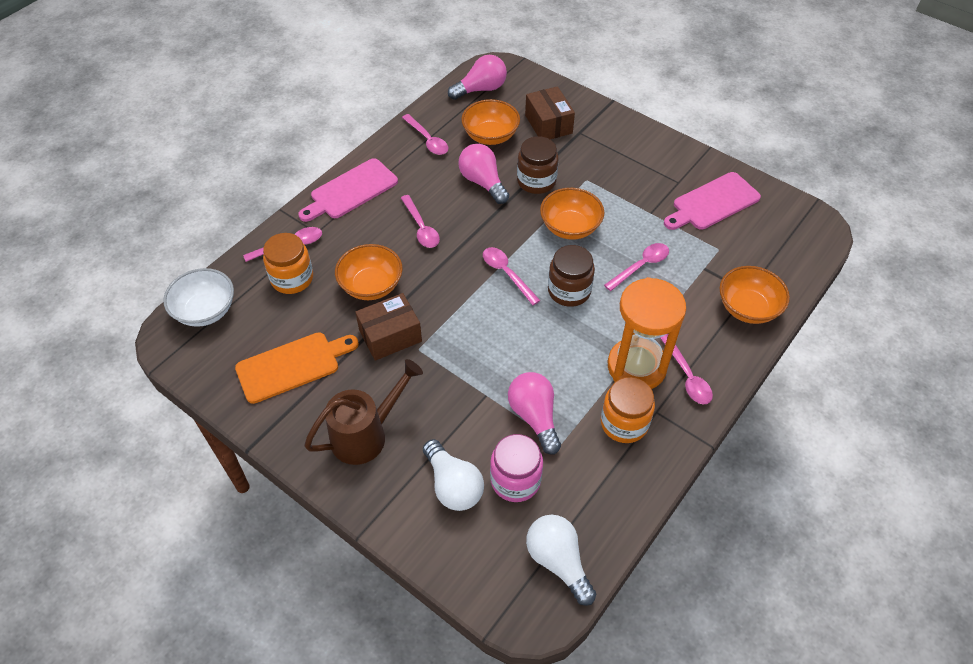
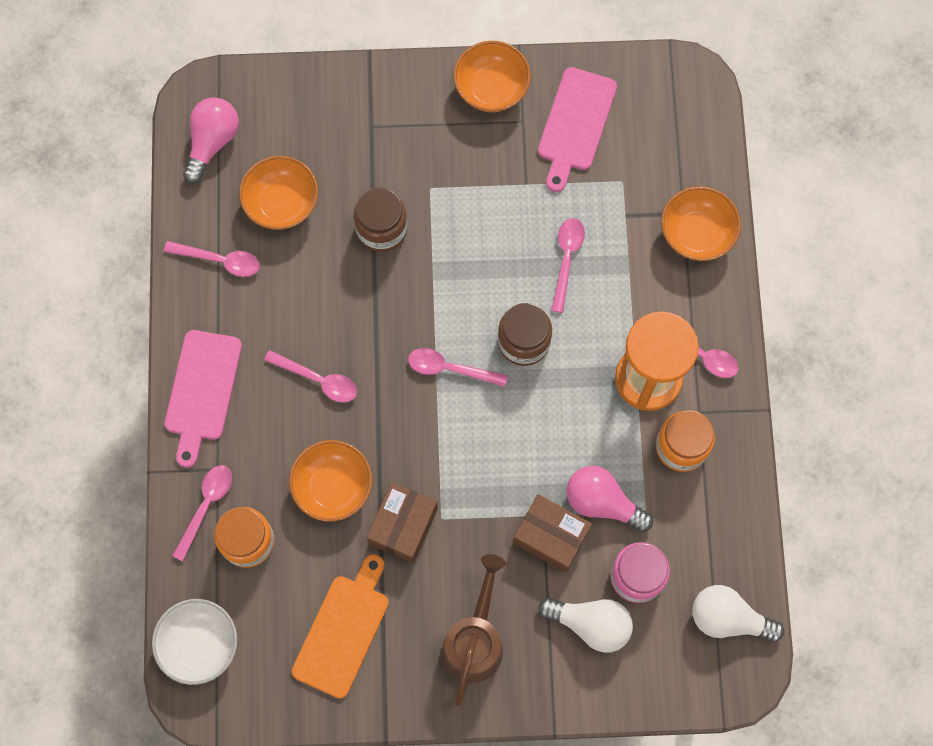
camera: 40 degrees left, 20 degrees up
pink light bulb [459,144,509,204] -> none
brown box [525,86,575,139] -> brown box moved to [513,494,592,573]
orange bowl [540,188,604,240] -> orange bowl moved to [453,41,531,112]

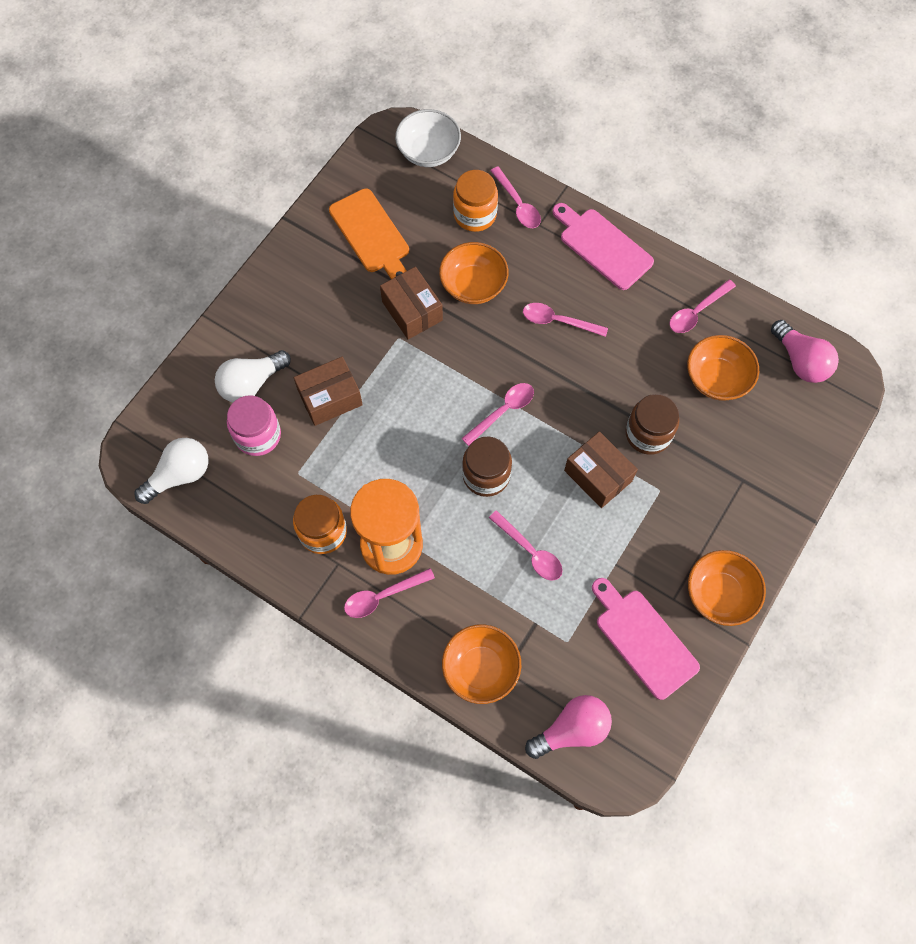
camera: 125 degrees right, 5 degrees down
pink spoon [264,350,357,403] -> pink spoon turned 45 degrees clockwise [523,303,608,337]
brown watering can [442,554,506,706] -> none
pink light bulb [567,466,653,532] -> pink light bulb moved to [525,695,612,759]
none -> brown box [564,432,638,508]

